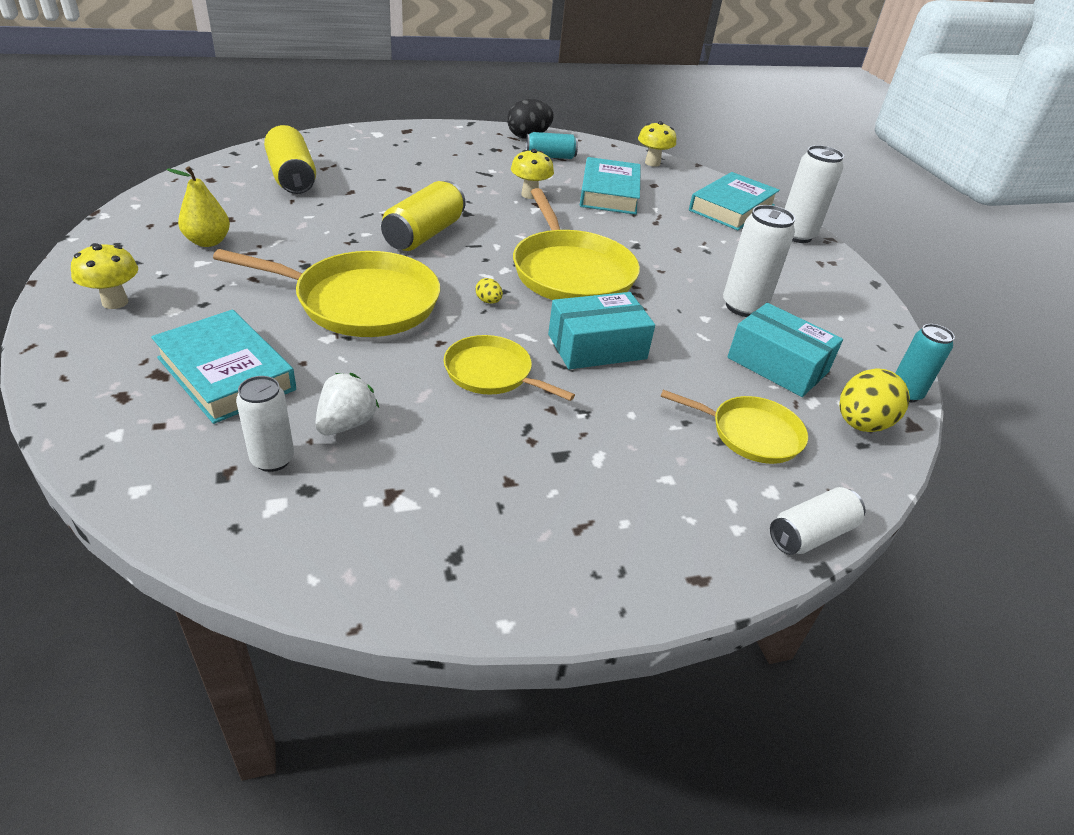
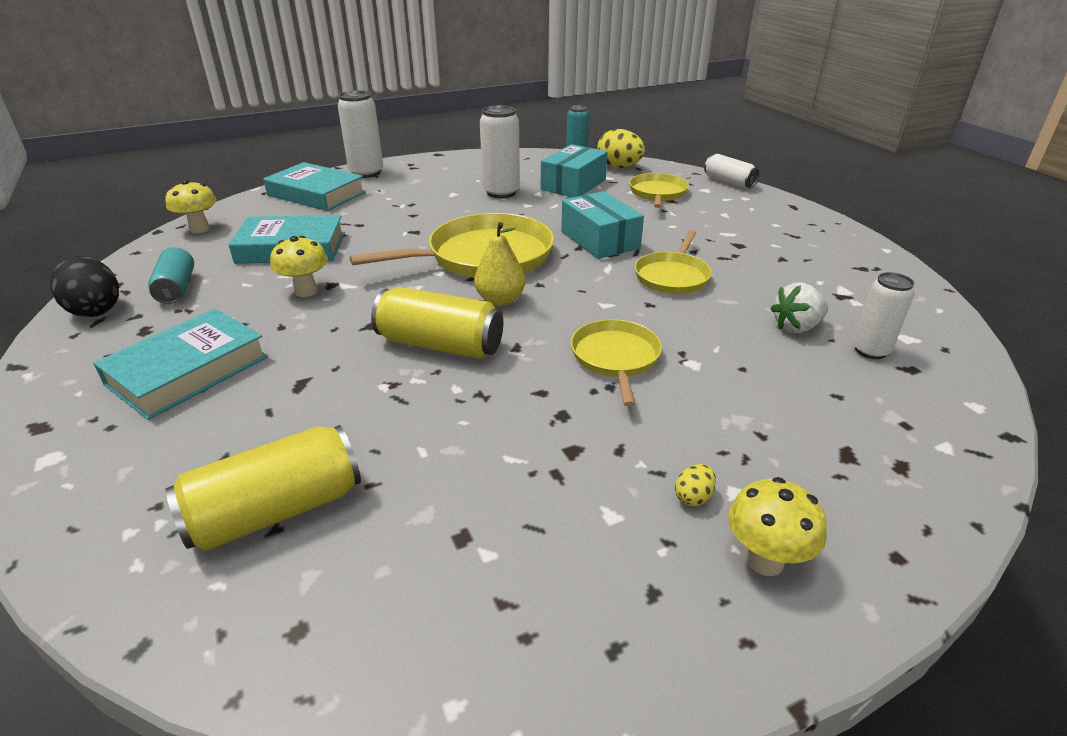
camera: 95 degrees left, 5 degrees down
turquoise book [151,310,296,424] -> turquoise book moved to [93,309,268,420]
yellow pear [166,166,230,247] -> yellow pear moved to [474,222,525,306]
yellow pan [213,249,440,337] -> yellow pan [571,319,662,407], size x0.58
white strawberry [315,373,379,436] -> white strawberry turned 45 degrees counterclockwise [770,283,829,333]
yellow egg [475,278,503,304] -> yellow egg moved to [675,464,716,506]

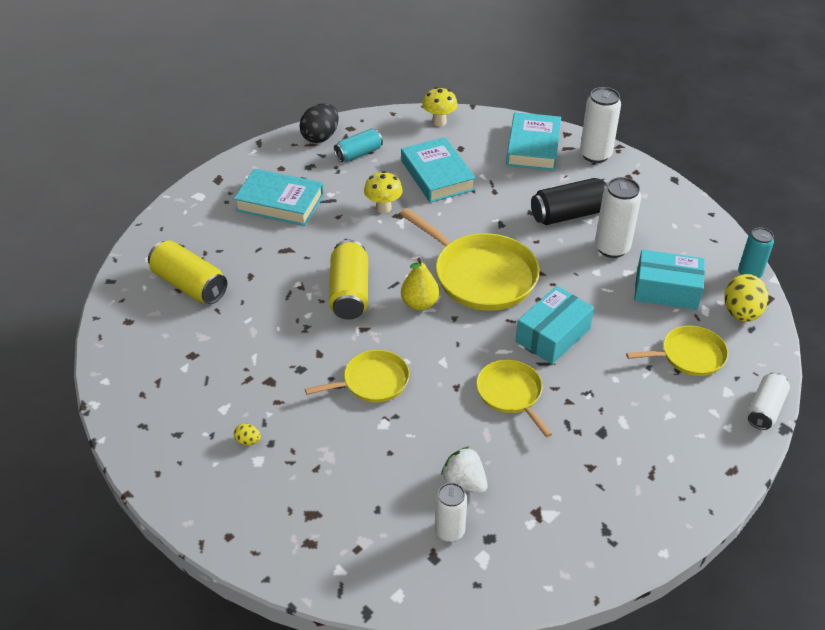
camera: 70 degrees right, 10 degrees up
yellow pan [635,230,712,294] -> yellow pan turned 60 degrees clockwise [476,360,552,437]
yellow mushroom [728,477,827,576] -> none
none -> black can [531,178,609,225]

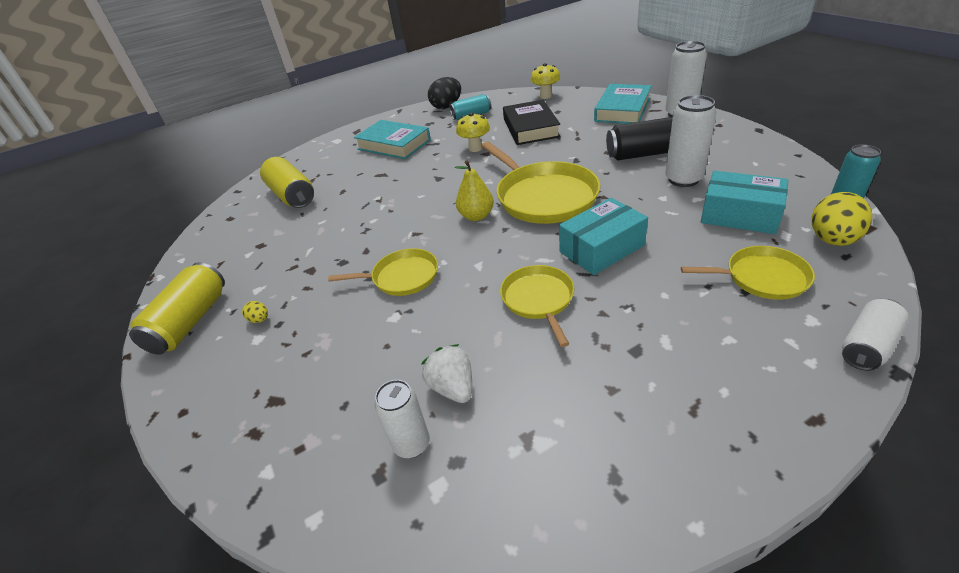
camera: 20 degrees right, 5 degrees down
yellow can [329,240,368,320] -> yellow can moved to [129,262,225,355]
turquoise book [401,137,476,203] -> black book [503,100,560,145]

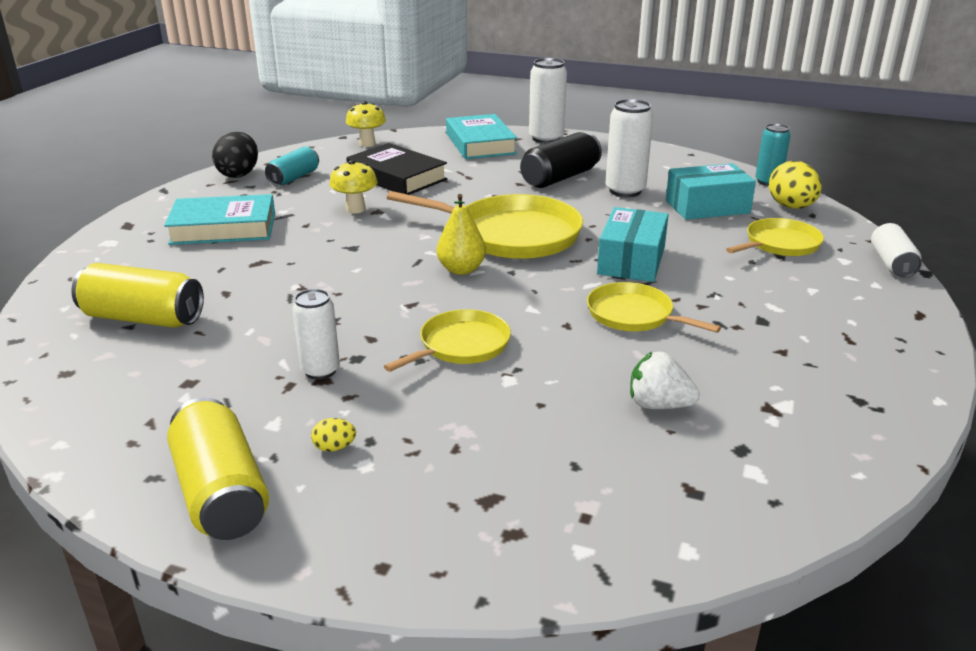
camera: 45 degrees left, 10 degrees down
white can [375,380,430,458] -> white can moved to [292,289,340,380]

